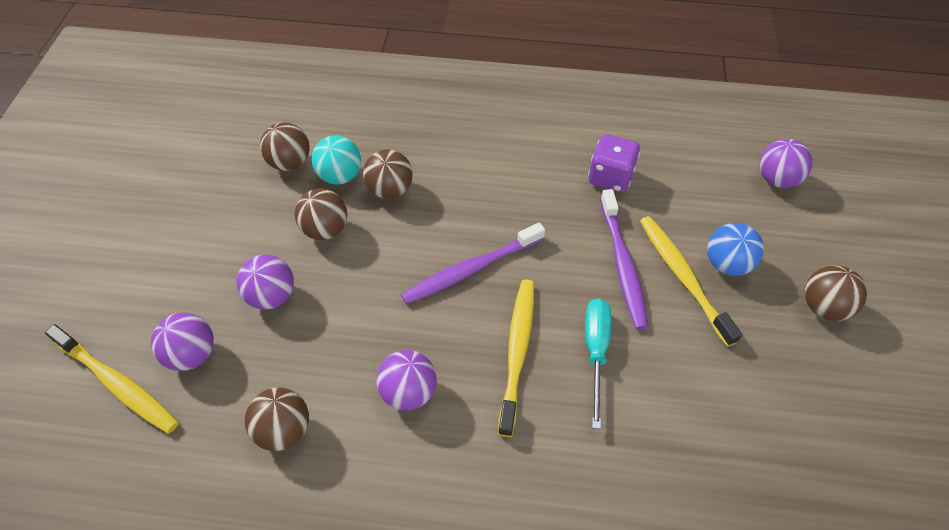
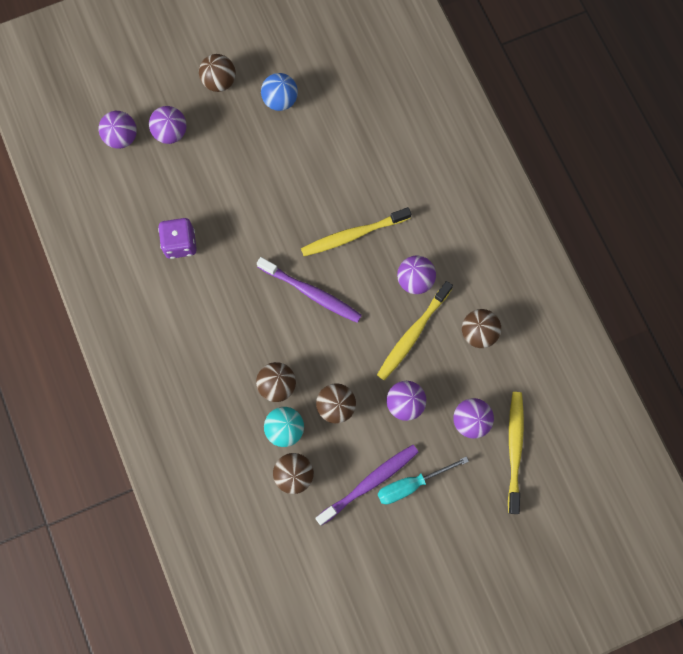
camera: 120 degrees left, 20 degrees up
turquoise screwdriver [585,299,611,429] -> turquoise screwdriver moved to [378,456,469,504]
purple toothbrush [600,189,648,330] -> purple toothbrush moved to [315,445,418,526]
yellow toothbrush [640,216,742,347] -> yellow toothbrush moved to [377,281,453,380]
blue ball [707,223,764,276] -> blue ball moved to [261,73,298,111]
none -> purple ball [149,106,187,144]

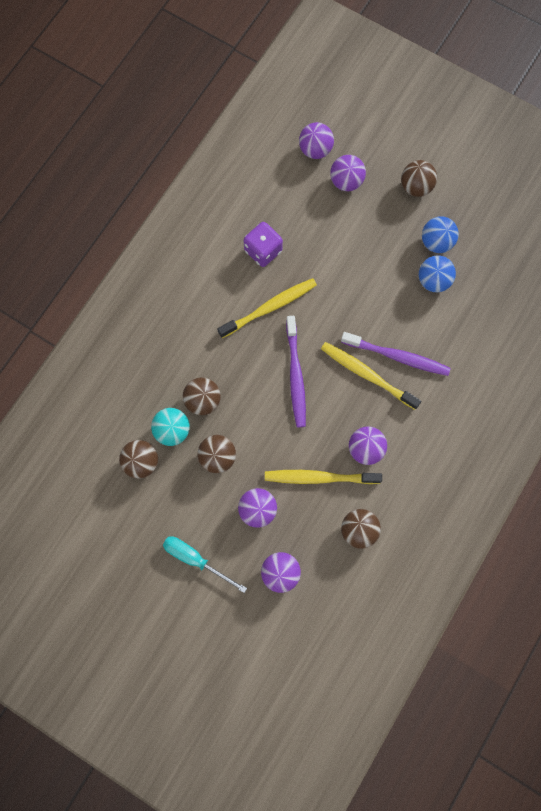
camera: 55 degrees right, 0 degrees up
purple toothbrush [315,445,418,526] -> purple toothbrush moved to [341,332,451,376]
yellow toothbrush [508,392,524,514] -> yellow toothbrush moved to [217,278,317,338]
none -> blue ball [419,255,456,292]

